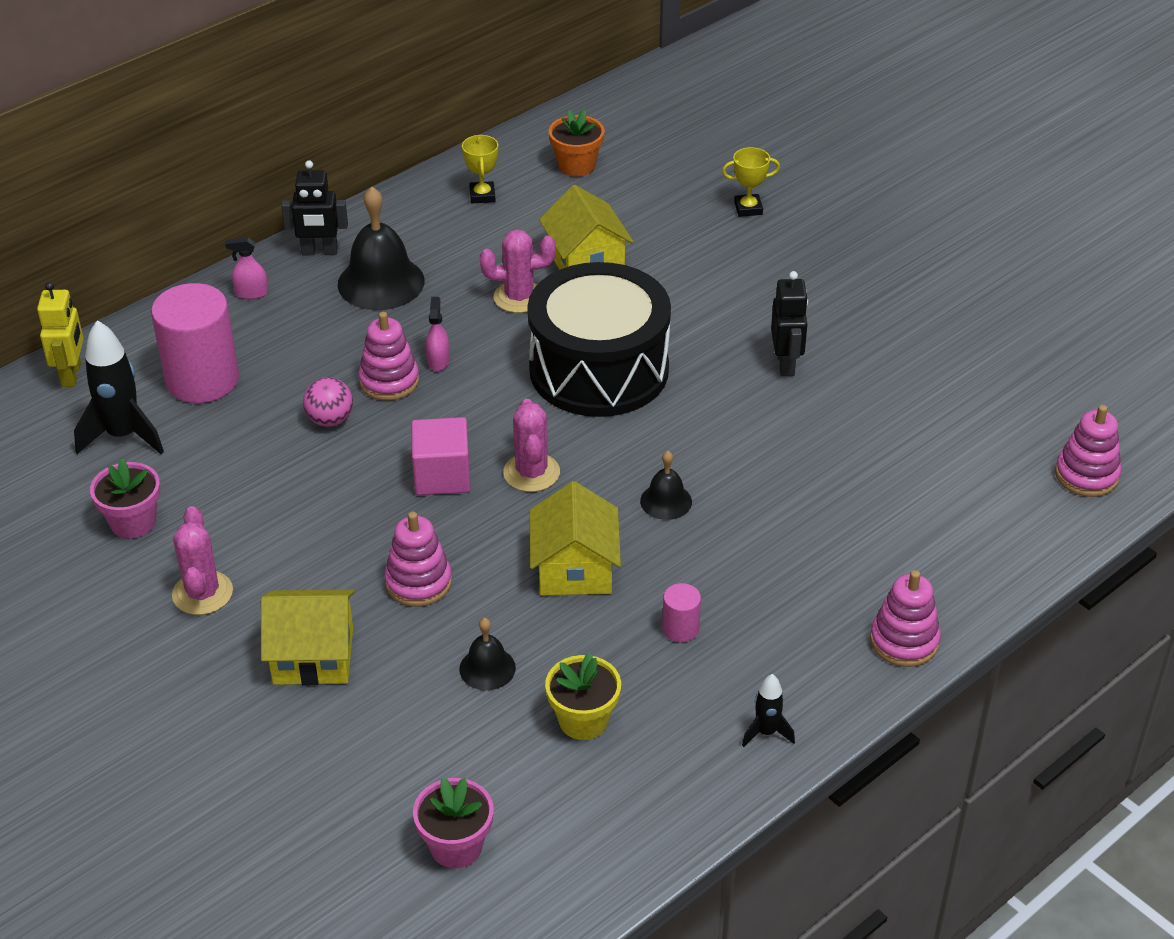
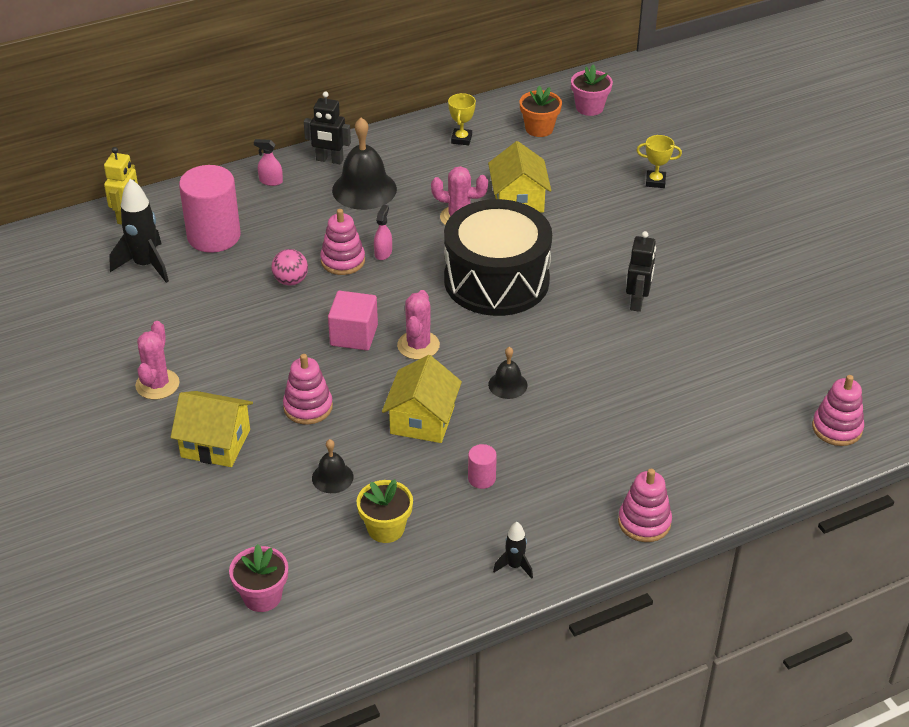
camera: 15 degrees right, 0 degrees up
pink flower pot [90,458,160,538] -> pink flower pot moved to [571,65,613,116]

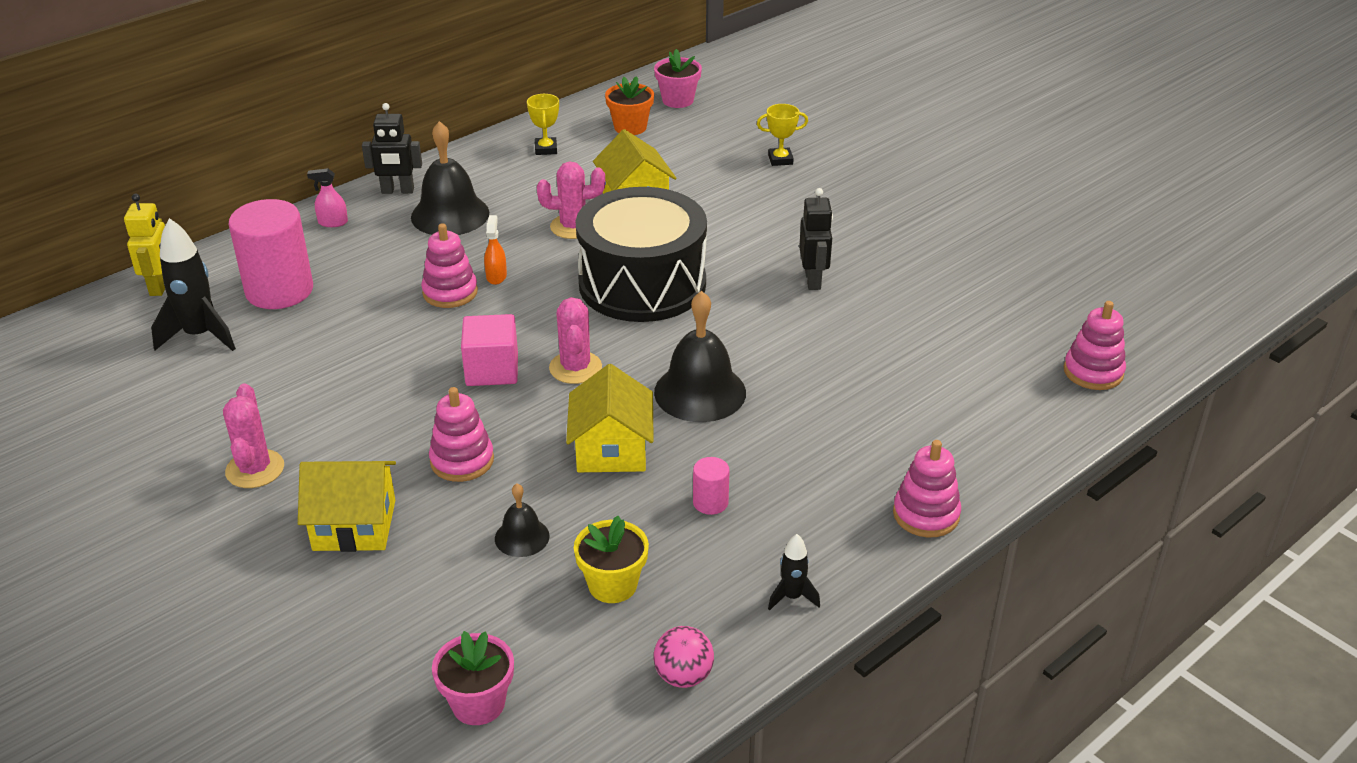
camera: 15 degrees left, 5 degrees down
pink ball [271,249,308,285] -> pink ball moved to [653,626,714,688]
pink spray bottle [374,205,392,260] -> orange spray bottle [484,215,507,285]
black bell [488,347,527,399] -> black bell [654,291,746,422], size x1.90

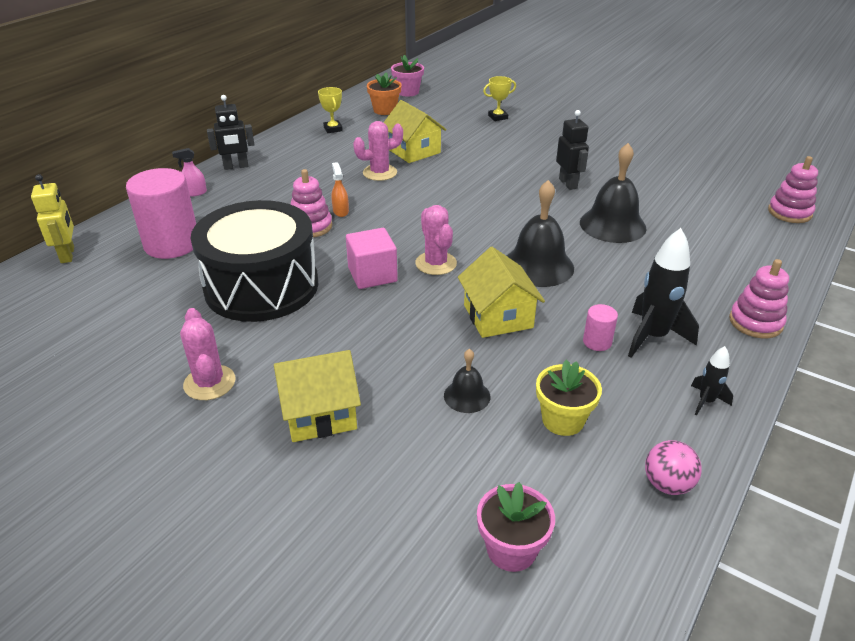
camera: 15 degrees left, 0 degrees up
black rocket [151,218,236,351] -> black rocket moved to [628,228,699,358]
black bell [411,121,489,235] -> black bell moved to [580,143,647,243]
pink stacking toy [429,387,494,482] -> none
black drum [576,187,707,322] -> black drum moved to [190,200,318,322]

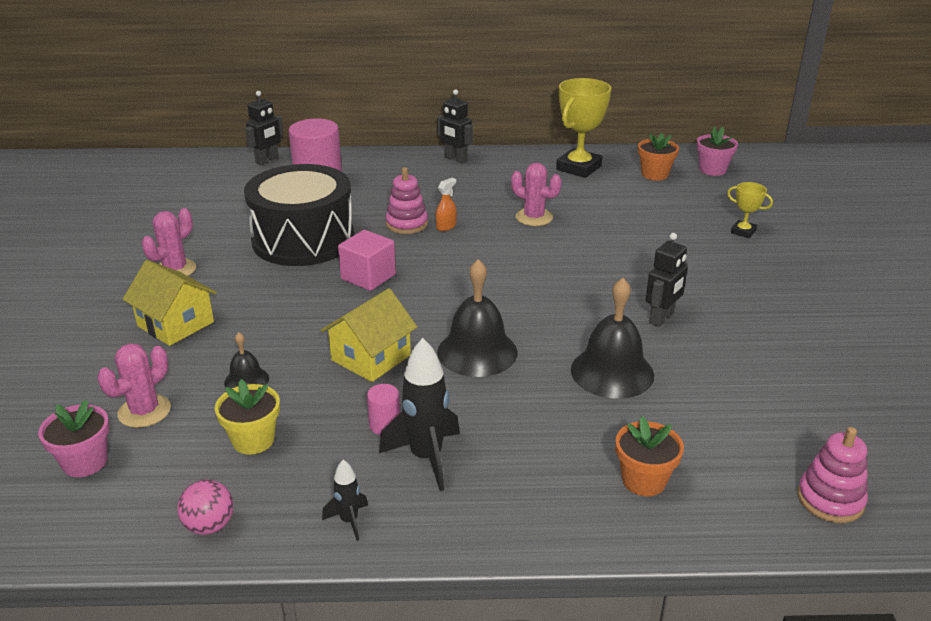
camera: 55 degrees right, 5 degrees down
yellow robot [31,174,74,263] -> black robot [245,91,283,165]
pink spray bottle [172,148,207,197] -> none
yellow trophy [318,87,343,133] -> yellow trophy [556,78,612,178], size x1.98
yellow house [383,100,447,163] -> none
pink cactus [415,205,457,275] -> pink cactus moved to [97,343,171,428]
pink stacking toy [729,259,789,339] -> none
none -> orange flower pot [615,416,684,496]

